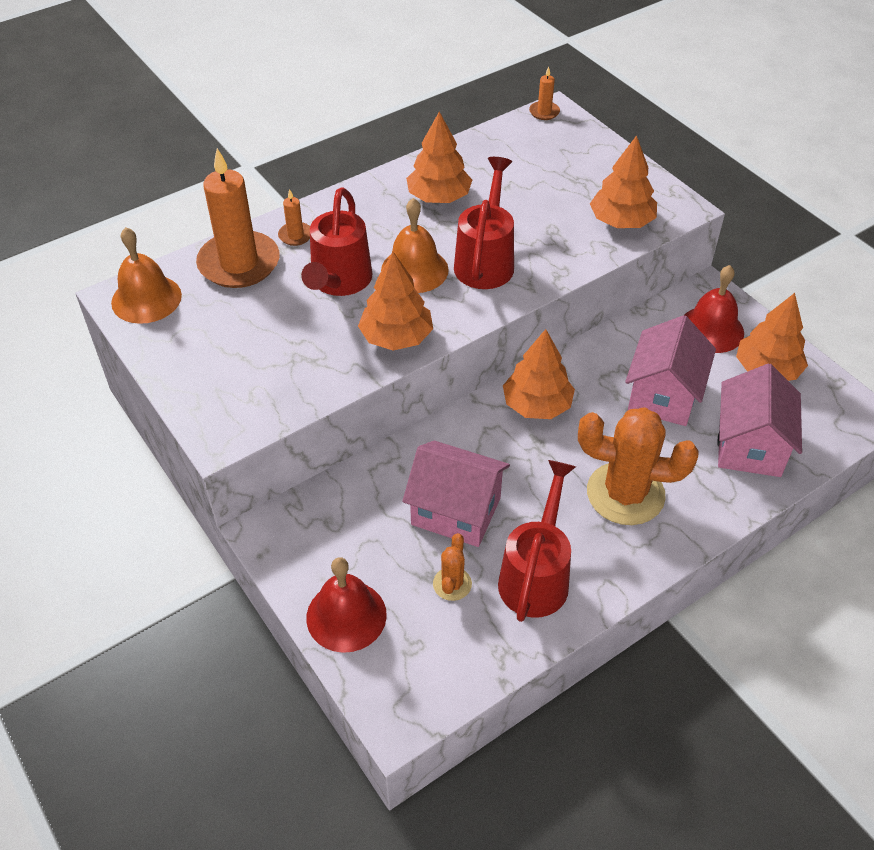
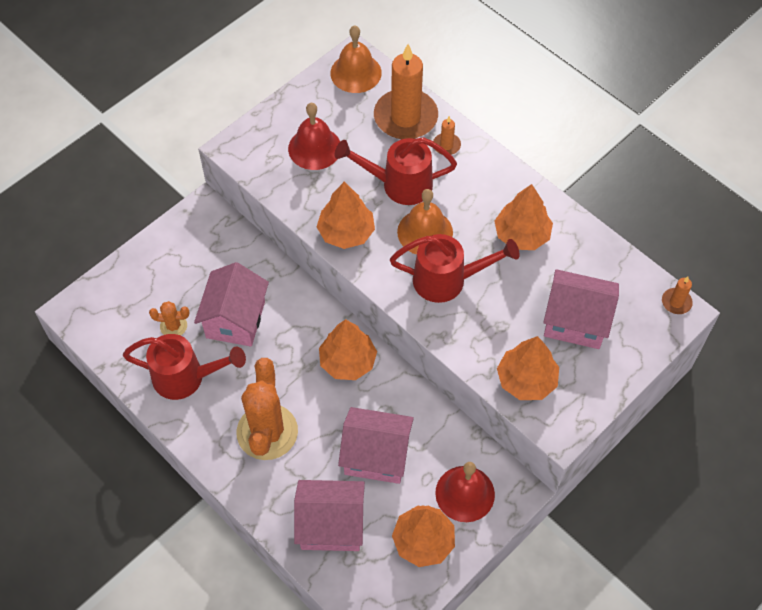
camera: 80 degrees right, 10 degrees up
red bell [306,557,387,653] -> red bell moved to [288,103,340,170]
none -> pink house [543,269,619,349]

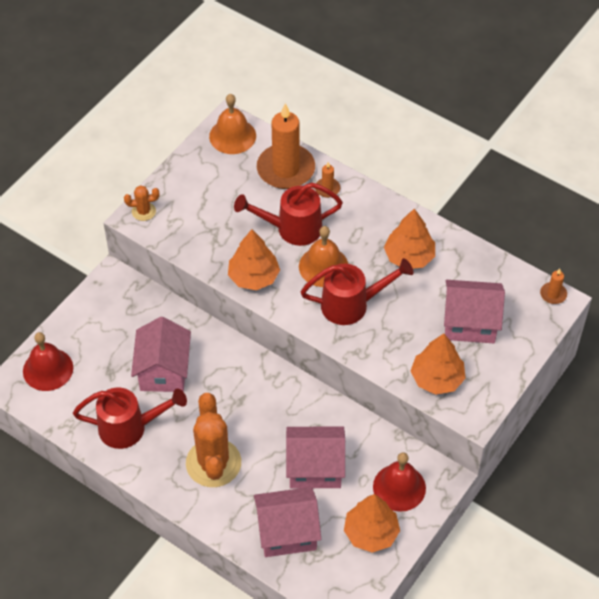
camera: 10 degrees left, 5 degrees down
orange cactus [149,301,189,336] -> orange cactus moved to [124,185,159,221]
red bell [288,103,340,170] -> red bell moved to [23,332,73,391]
orange tree [319,319,377,380] -> none

